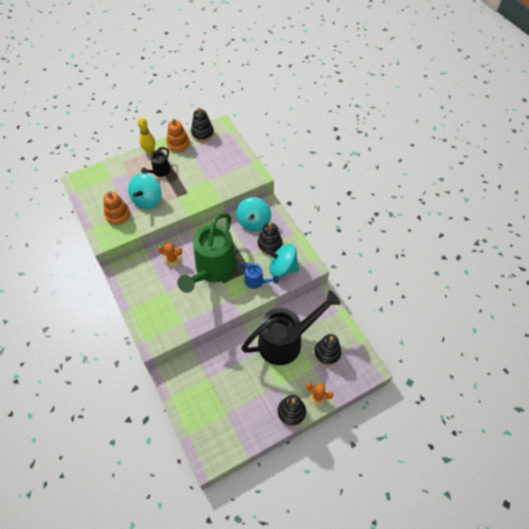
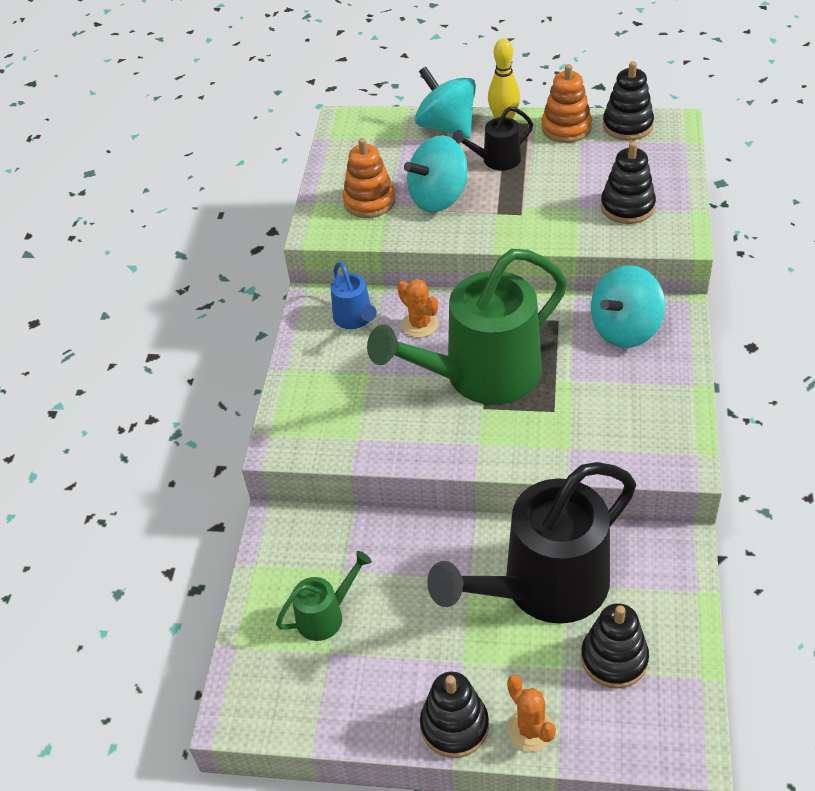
camera: 40 degrees right, 10 degrees down
blue watering can [238,262,279,289] -> blue watering can moved to [330,262,377,329]
black watering can [241,290,341,365] -> black watering can turned 135 degrees clockwise [427,462,636,624]
black stacking toy [258,222,282,255] -> black stacking toy moved to [601,142,656,224]
turquoise spinning top [265,244,299,277] -> turquoise spinning top moved to [415,67,476,138]
none -> green watering can [276,551,372,641]

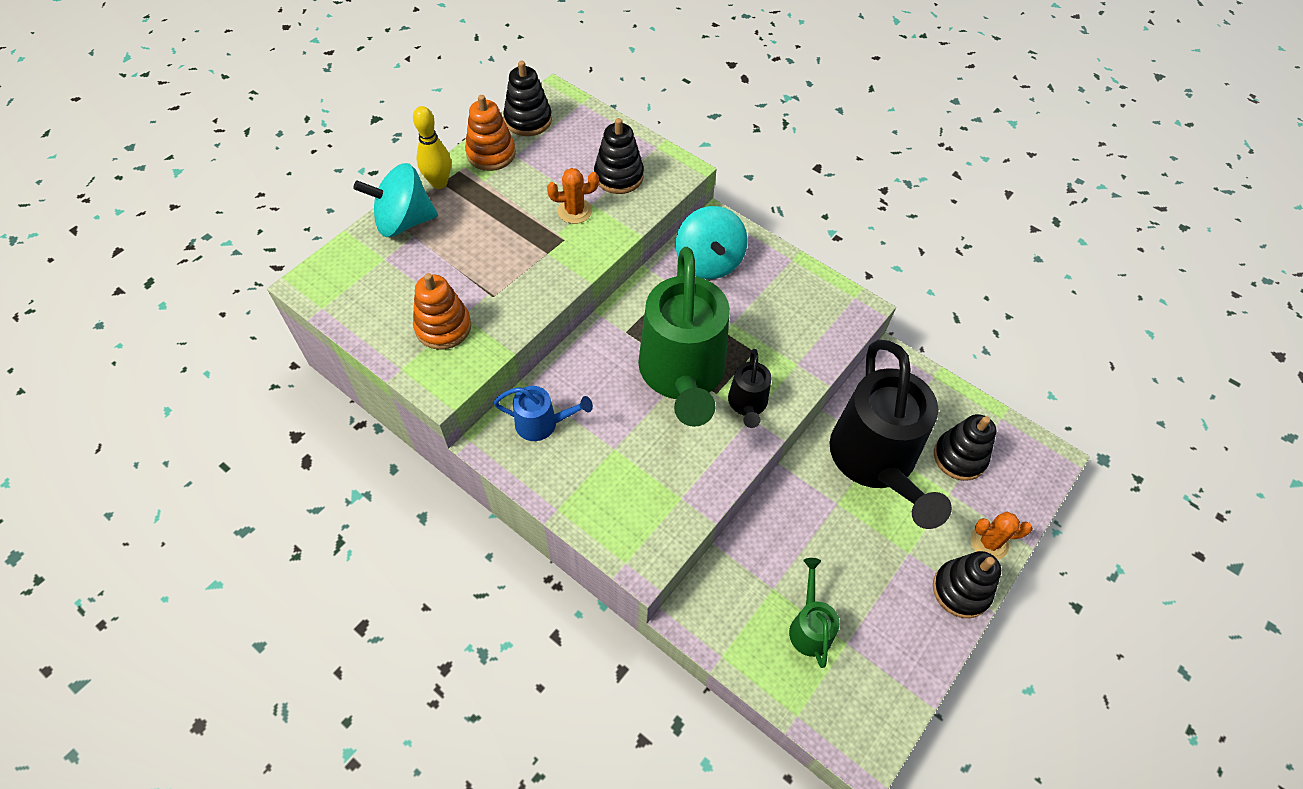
camera: 65 degrees left, 10 degrees up
orange cactus [397,279,439,338] -> orange cactus moved to [547,168,599,224]
turquoise spinning top [404,135,467,212] -> none
black watering can [452,106,533,170] -> black watering can moved to [728,349,772,428]

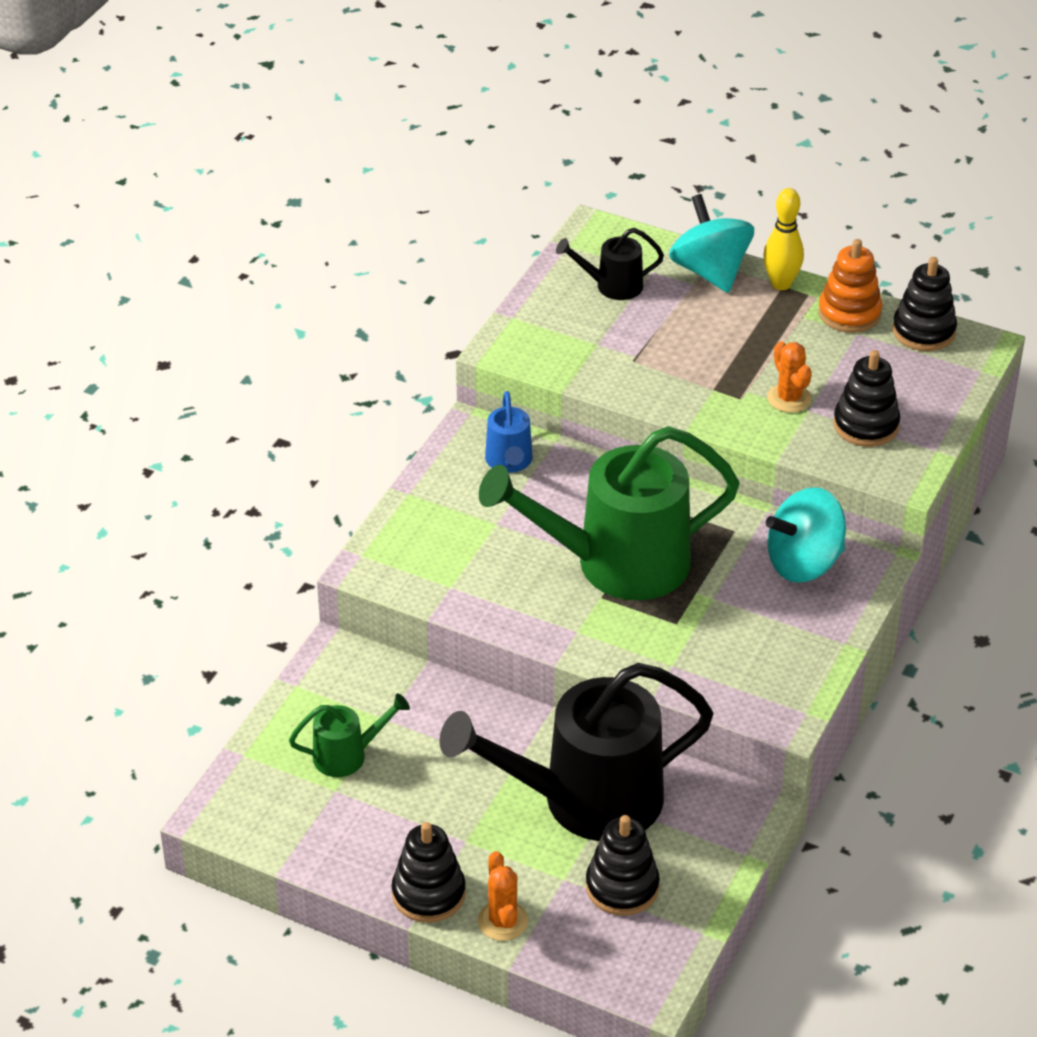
camera: 80 degrees right, 15 degrees down
orange stacking toy [413,273,471,350] -> none
black watering can [728,349,772,428] -> black watering can moved to [556,228,664,300]

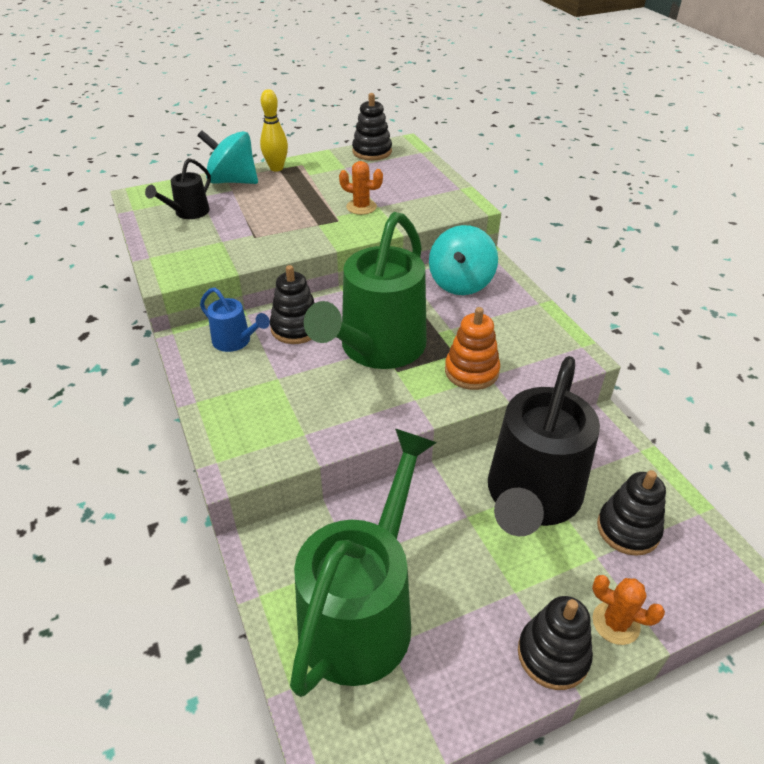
camera: 50 degrees left, 0 degrees up
green watering can [289,693,410,777] -> green watering can [290,428,437,697], size x2.23
orange stacking toy [818,239,882,333] -> orange stacking toy moved to [445,307,500,390]
black stacking toy [833,350,900,447] -> black stacking toy moved to [270,265,315,344]

